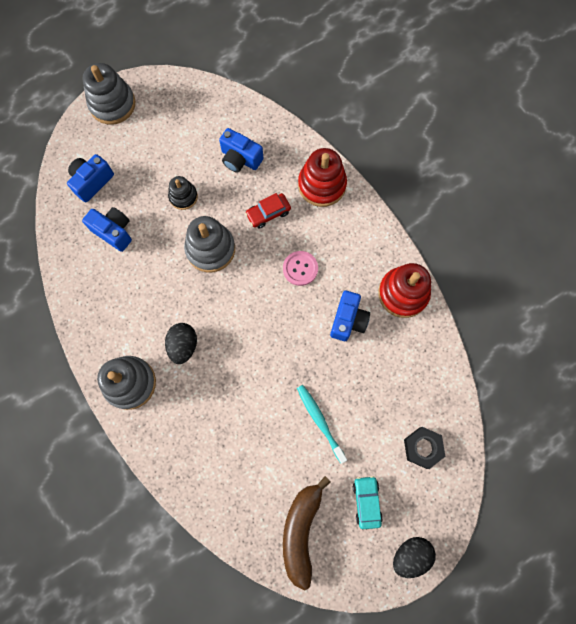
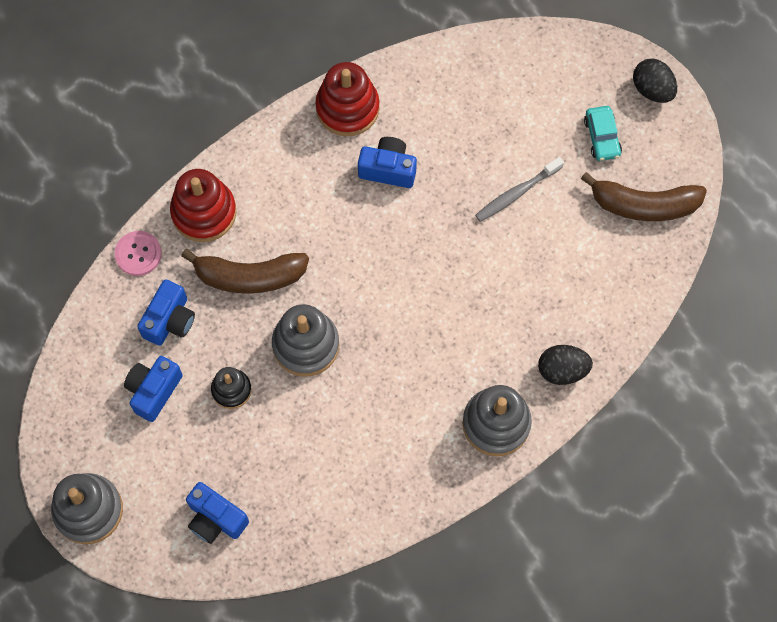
camera: 95 degrees left, 5 degrees down
blue camera [82,207,132,252] -> blue camera moved to [124,356,183,422]
black egg [165,323,197,364] -> black egg moved to [538,345,593,385]
red car [245,193,291,229] -> brown banana [181,249,309,294]
pink button [283,251,318,286] -> pink button moved to [115,231,162,276]
turquoise toothbrush [297,385,347,463] -> grey toothbrush [475,157,564,222]
turquoise car [353,476,383,529] -> turquoise car turned 90 degrees counterclockwise [584,106,622,161]
black nut [404,427,445,469] -> none

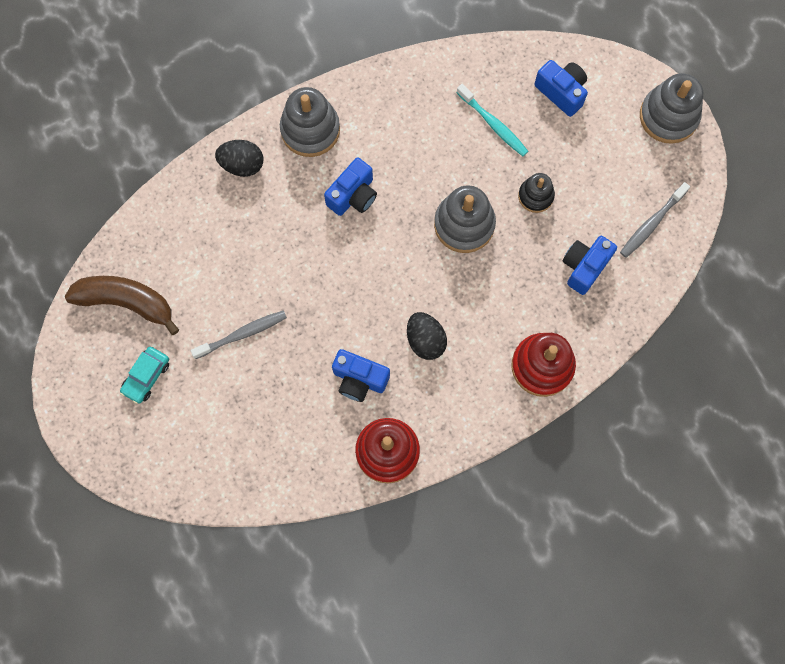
camera: 170 degrees left, 5 degrees up
pink button [115,231,162,276] -> none
blue camera [124,356,183,422] -> blue camera moved to [324,157,377,216]
brown banana [181,249,309,294] -> none
turquoise car [584,106,622,161] -> turquoise car turned 150 degrees counterclockwise [120,347,169,404]
black egg [633,59,677,103] -> black egg moved to [407,312,447,360]
none -> turquoise toothbrush [456,84,528,156]
none -> grey toothbrush [620,182,690,258]

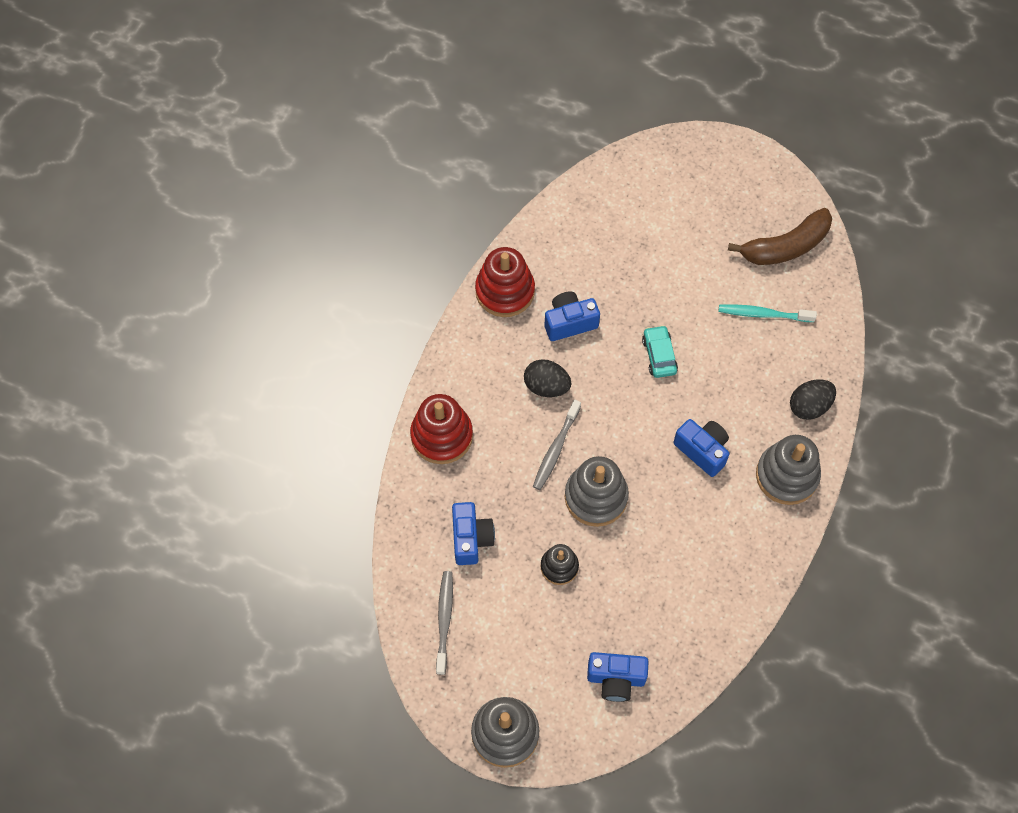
camera: 140 degrees right, 10 degrees down
turquoise car [120,347,169,404] -> turquoise car moved to [642,325,678,378]
grey toothbrush [191,310,287,359] -> grey toothbrush moved to [533,400,581,490]
blue camera [324,157,377,216] -> blue camera turned 135 degrees clockwise [673,419,729,477]
turquoise toothbrush [456,84,528,156] -> turquoise toothbrush moved to [719,304,817,322]

